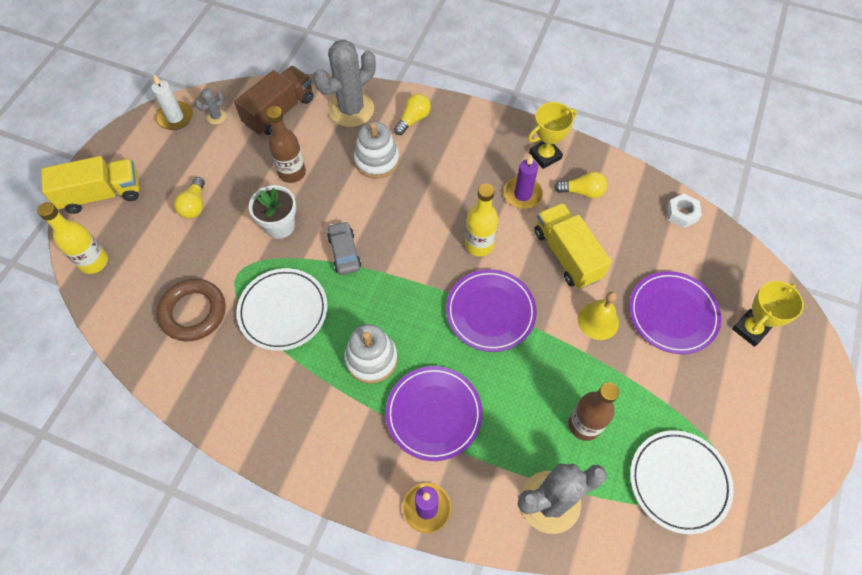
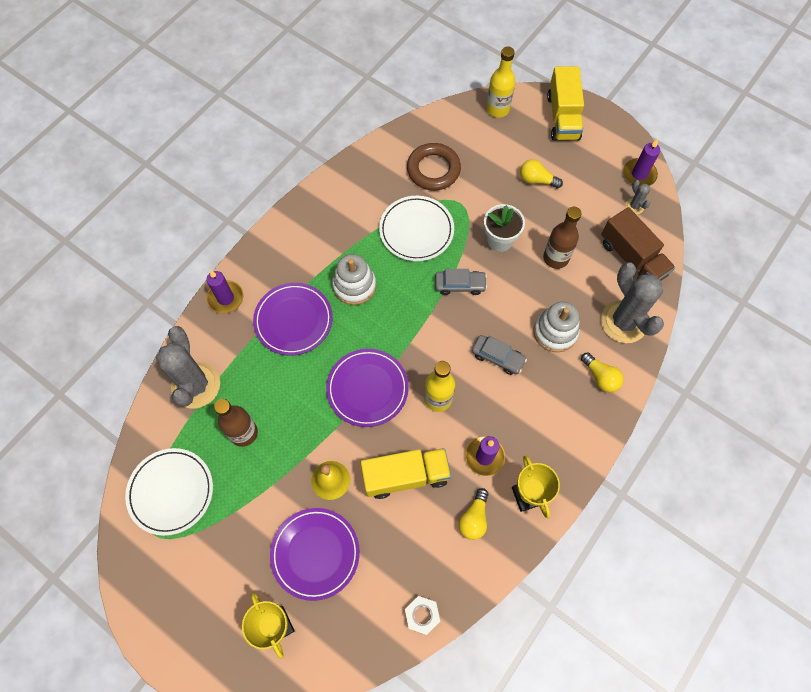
camera: 105 degrees right, 5 degrees up
white candle [152,74,193,130] -> purple candle [623,139,660,187]
none -> grey car [472,335,527,375]

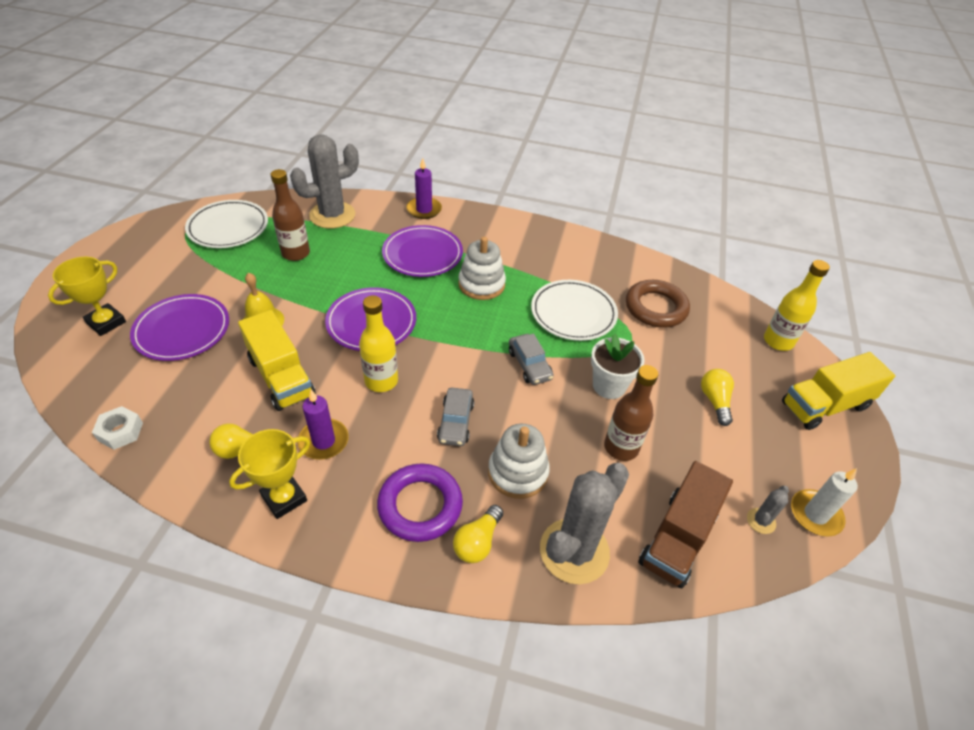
camera: 65 degrees right, 20 degrees down
purple candle [623,139,660,187] -> white candle [791,468,858,537]
none -> purple ring [377,464,463,542]

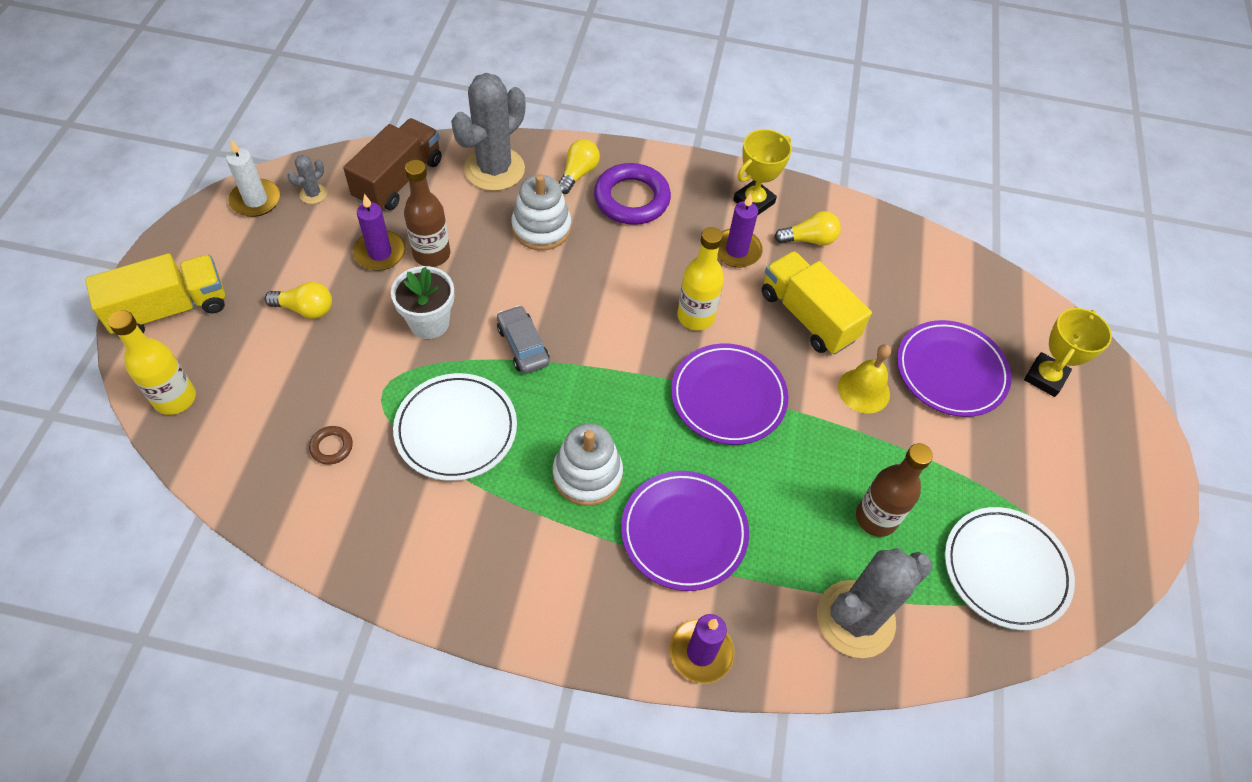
camera: 175 degrees right, 10 degrees up
white nut [92,406,143,450] -> none
grey car [437,388,474,446] -> none
brown ring [626,280,690,328] -> brown ring [309,426,353,465], size x0.46
yellow light bulb [701,369,734,426] -> yellow light bulb turned 75 degrees counterclockwise [265,282,332,319]
none -> purple candle [353,194,406,271]

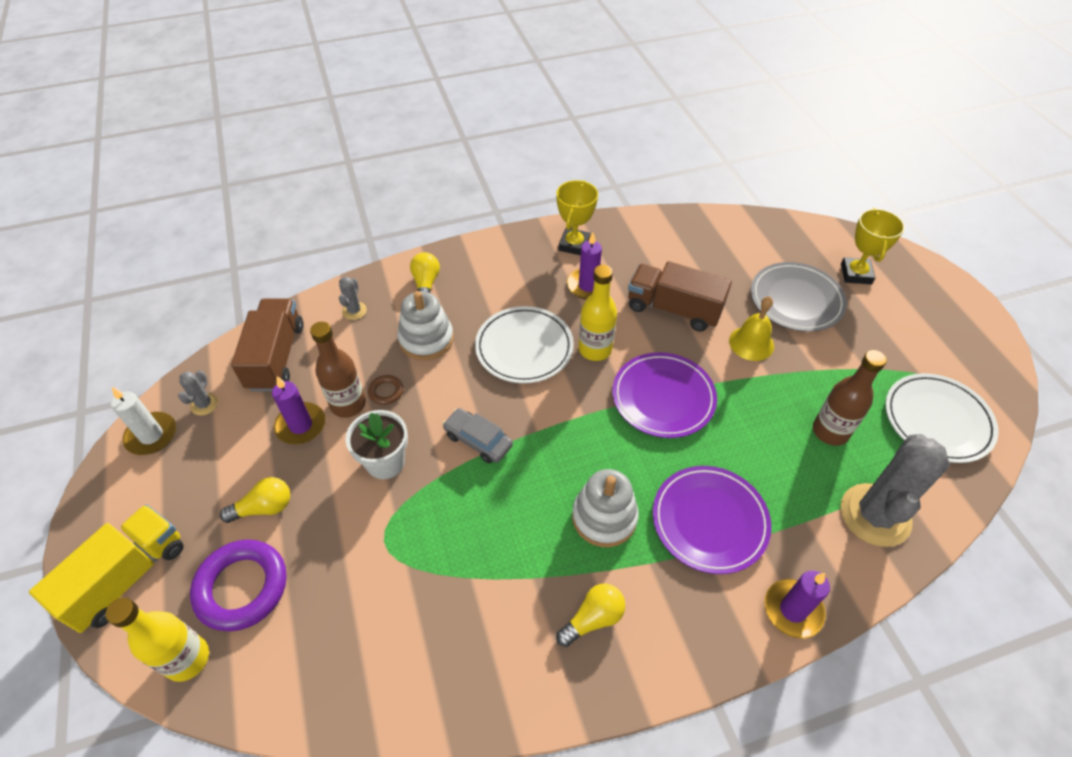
camera: 25 degrees left, 5 degrees down
brown ring [309,426,353,465] -> brown ring moved to [368,375,403,405]
white plate [393,373,517,481] -> white plate moved to [475,306,574,384]
grey cactus [451,73,525,191] -> grey cactus [339,277,367,320], size x0.43
purple ring [594,163,671,225] -> purple ring moved to [190,539,287,631]
yellow truck [762,251,872,355] -> brown truck [628,261,732,332]
yellow light bulb [775,211,841,246] -> yellow light bulb moved to [556,583,625,647]
purple plate [897,320,1011,417] -> grey plate [751,262,847,332]

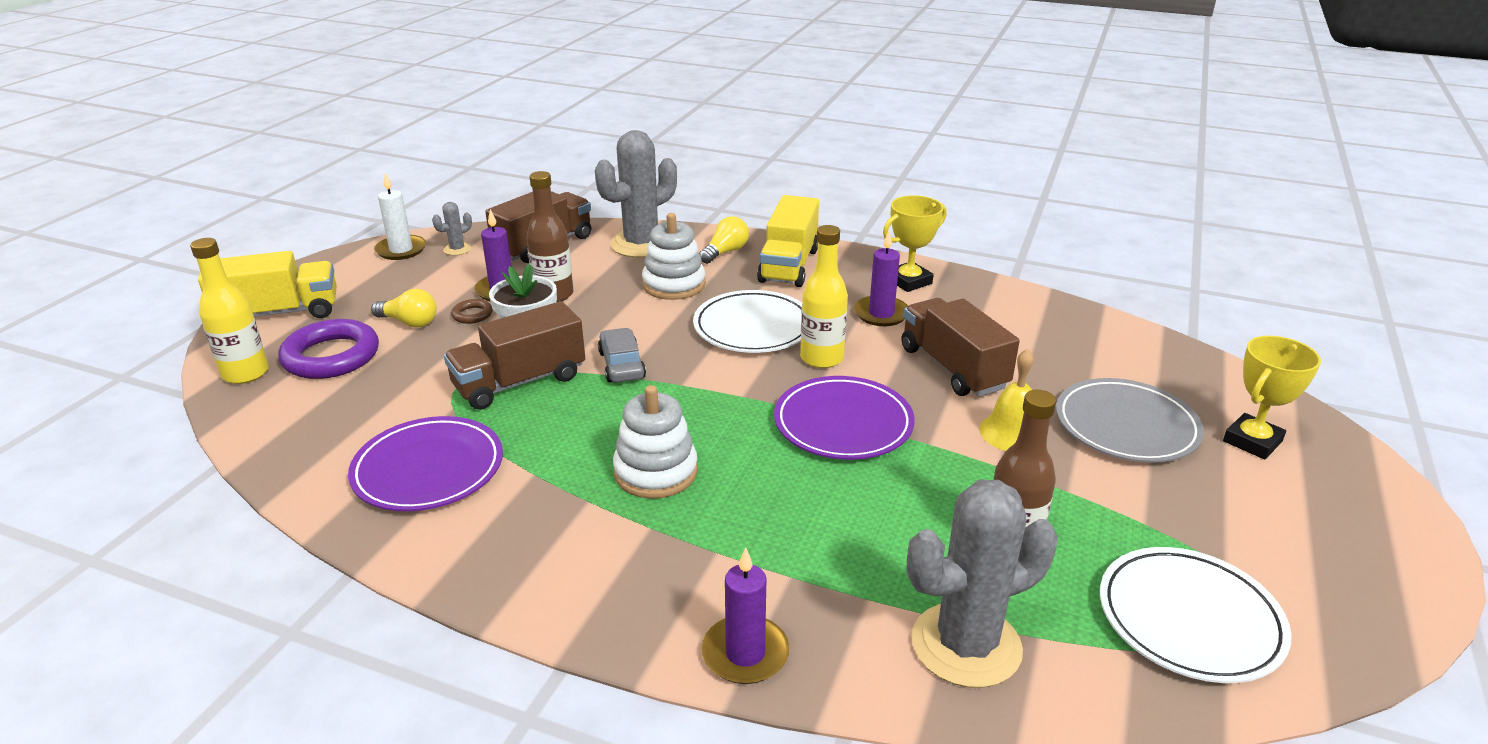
camera: 40 degrees right, 20 degrees down
grey cactus [339,277,367,320] -> grey cactus [595,130,677,258], size x2.32
brown ring [368,375,403,405] -> brown ring moved to [451,299,493,324]
yellow light bulb [556,583,625,647] -> none
purple plate [653,466,772,574] -> purple plate moved to [348,416,503,511]
none -> brown truck [444,301,585,410]
none -> yellow truck [757,195,819,287]

